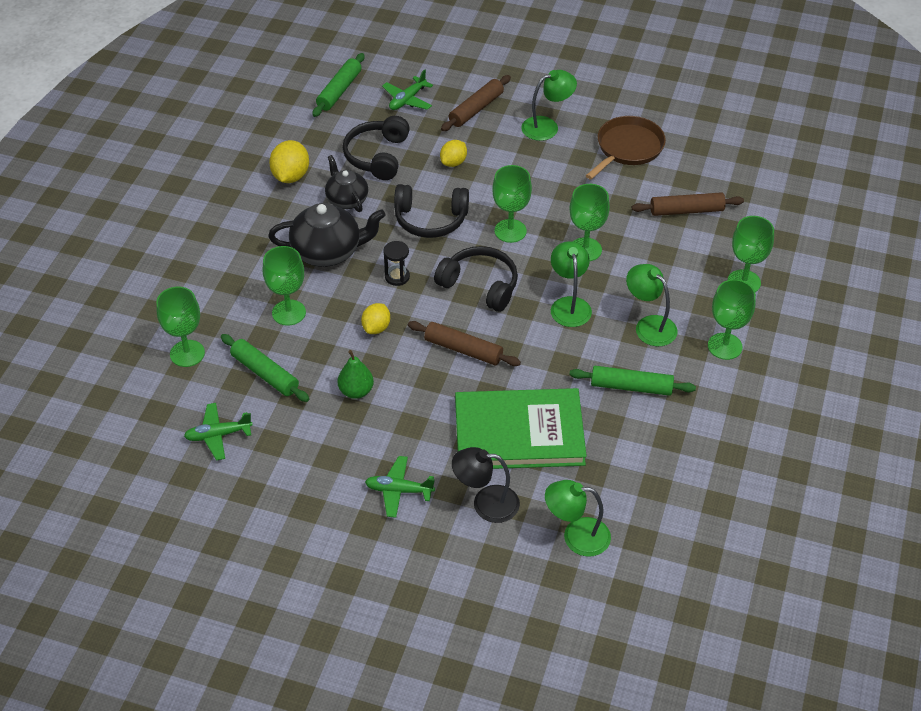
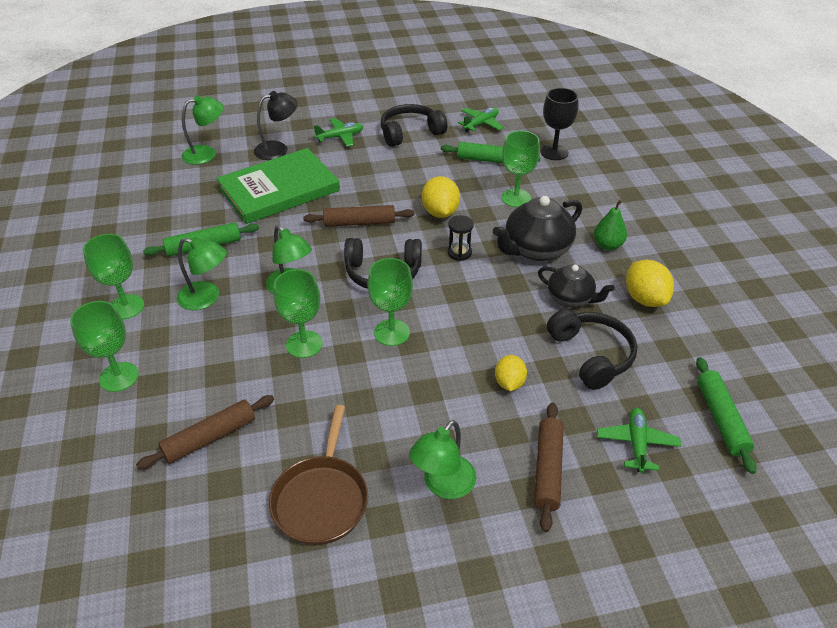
camera: 150 degrees right, 5 degrees down
green goblet [156,287,205,367] -> black goblet [541,88,578,160]
green pear [338,350,374,399] -> green pear moved to [594,200,627,250]
yellow lemon [361,303,390,334] -> yellow lemon [422,176,460,218], size x1.52
black headphones [394,184,469,238] -> black headphones moved to [381,104,447,147]

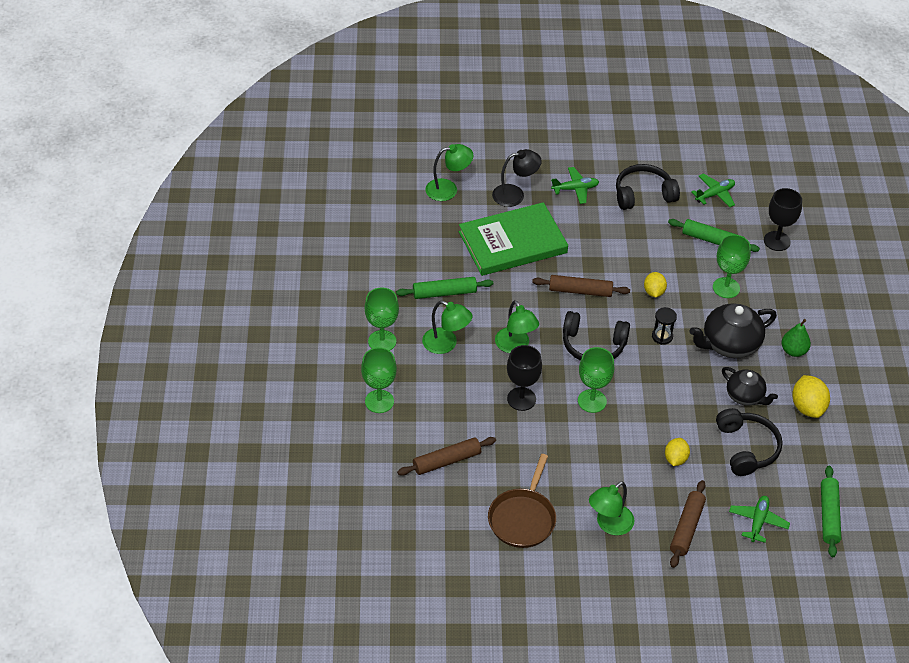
camera: 10 degrees right, 5 degrees up
green goblet [273,269,323,358] -> black goblet [507,345,542,411]
yellow lemon [422,176,460,218] -> yellow lemon [644,272,667,297], size x0.66

